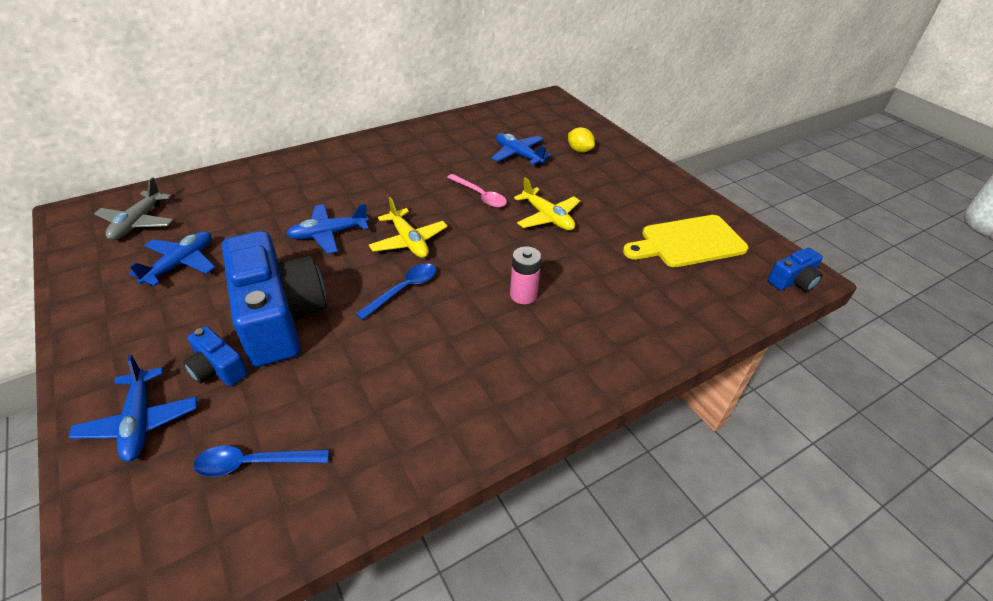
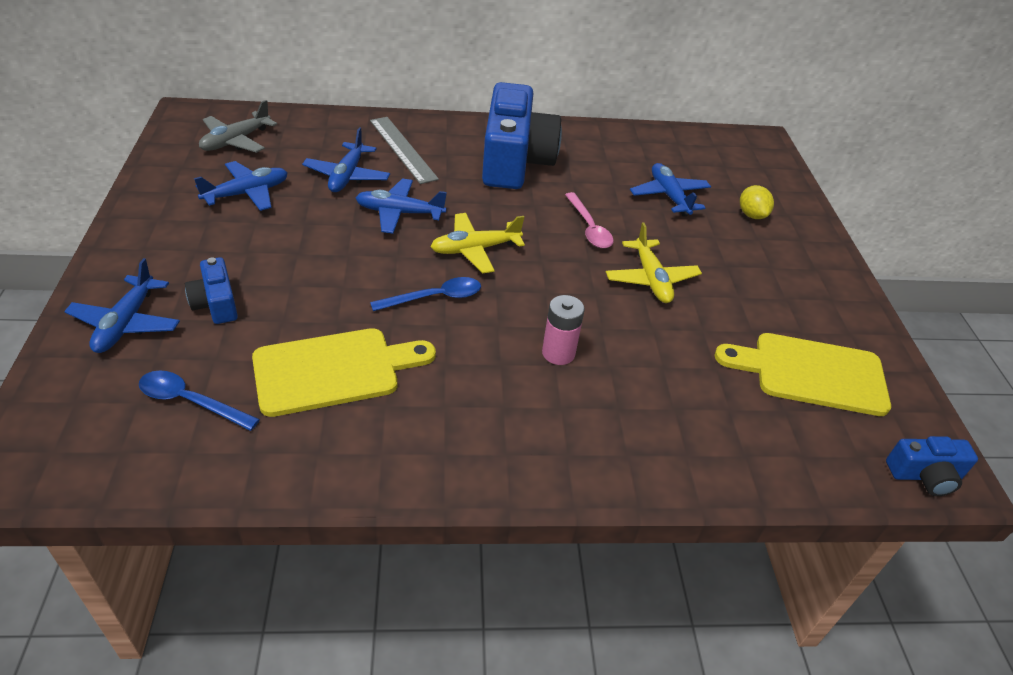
camera: 25 degrees right, 0 degrees up
blue camera [222,231,327,367] -> blue camera moved to [482,82,562,189]
yellow plane [369,197,448,258] -> yellow plane turned 75 degrees clockwise [430,213,525,273]
none -> yellow cutting board [252,328,436,417]
none -> blue plane [302,127,390,192]
none -> grey ruler [370,117,439,184]

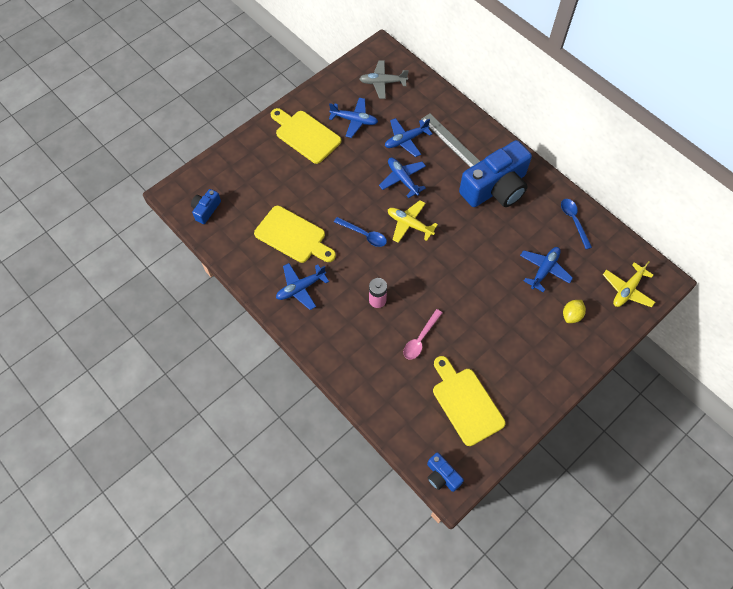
camera: 55 degrees right, 20 degrees up
blue plane [64,258,180,353] -> blue plane moved to [276,263,329,310]
blue spoon [139,371,260,431] -> blue spoon moved to [561,199,592,249]
blue camera [185,257,238,324] -> blue camera moved to [191,189,221,224]
grey ruler [370,117,439,184] -> grey ruler turned 60 degrees counterclockwise [421,113,480,168]
pink spoon [565,192,614,248] -> pink spoon moved to [403,309,442,360]
yellow plane [606,222,702,303] -> yellow plane moved to [603,261,655,307]
none -> yellow cutting board [271,108,341,164]

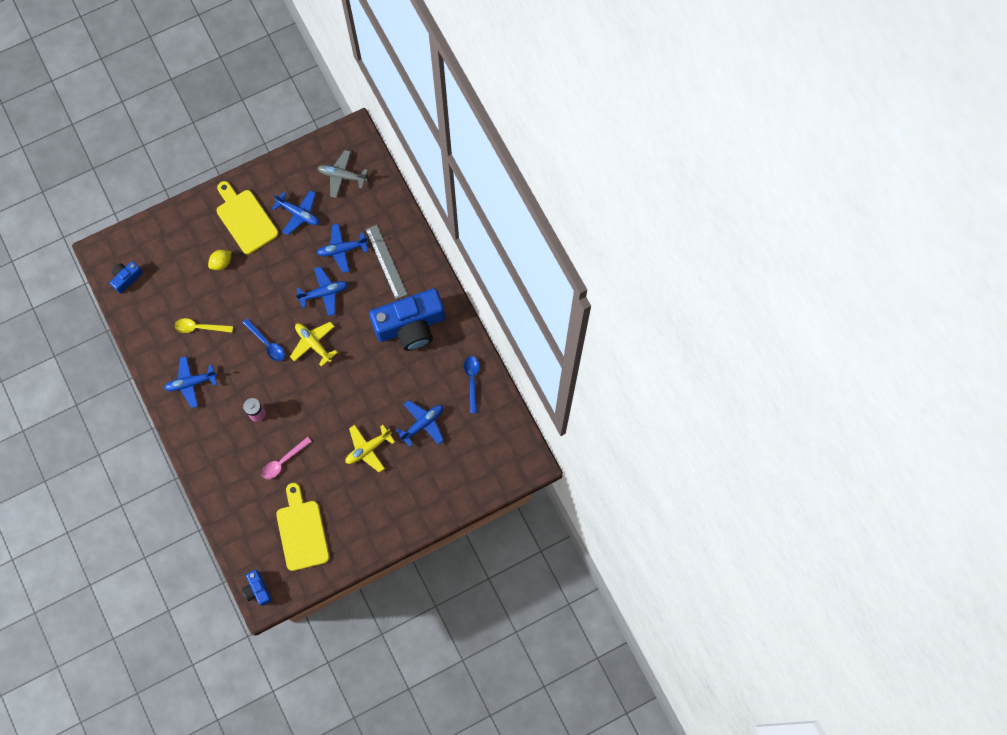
camera: 15 degrees right, 10 degrees up
yellow cutting board [254,206,336,263] -> yellow spoon [175,318,233,333]
blue plane [379,158,426,198] -> blue plane turned 90 degrees clockwise [296,266,348,316]
yellow lemon [563,300,586,323] -> yellow lemon moved to [208,250,232,270]
yellow plane [603,261,655,307] -> yellow plane moved to [345,425,395,473]

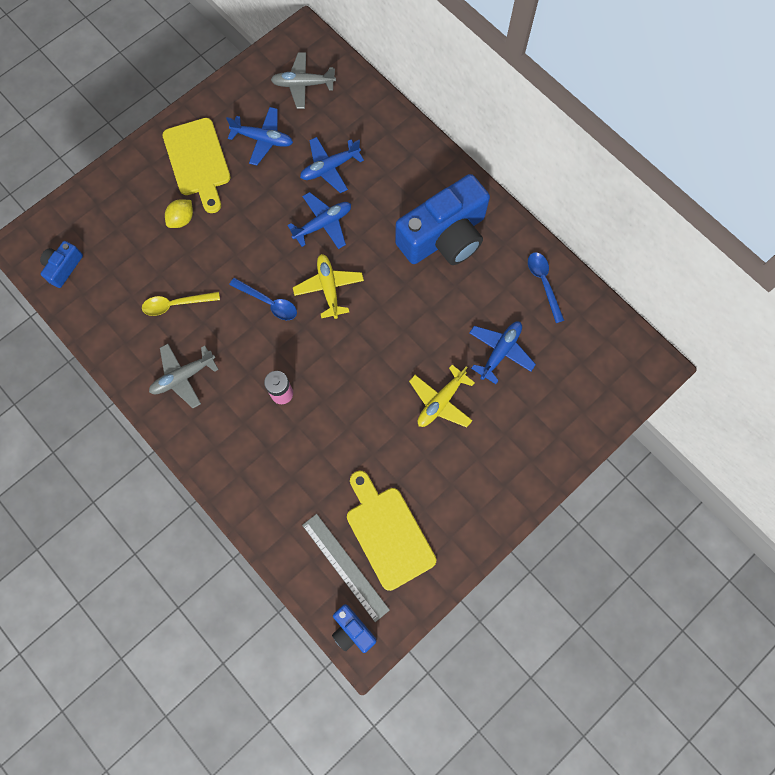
camera: 15 degrees left, 0 degrees up
blue plane [164,356,217,408] -> grey plane [149,344,219,408]
yellow cutting board [217,181,279,254] -> yellow cutting board turned 150 degrees counterclockwise [162,118,231,213]
pink spoon [262,437,312,479] -> none
yellow plane [290,322,338,367] -> yellow plane turned 45 degrees clockwise [293,254,364,319]
grey ruler [366,225,407,299] -> grey ruler moved to [302,514,390,622]

